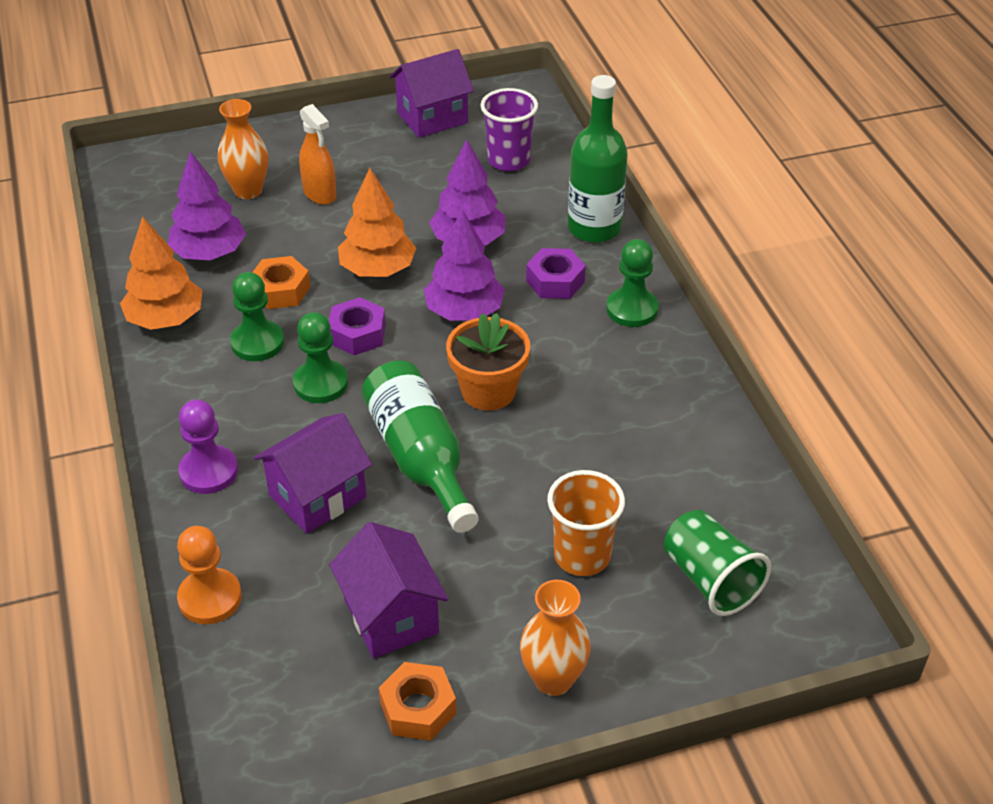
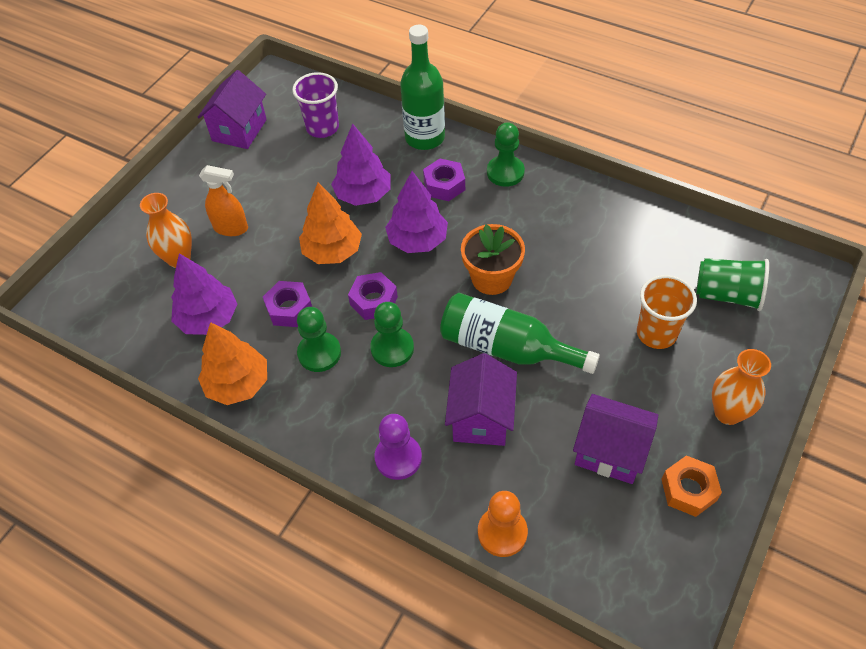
camera: 40 degrees left, 10 degrees up
orange nut [252,256,310,309] -> purple nut [263,281,312,327]

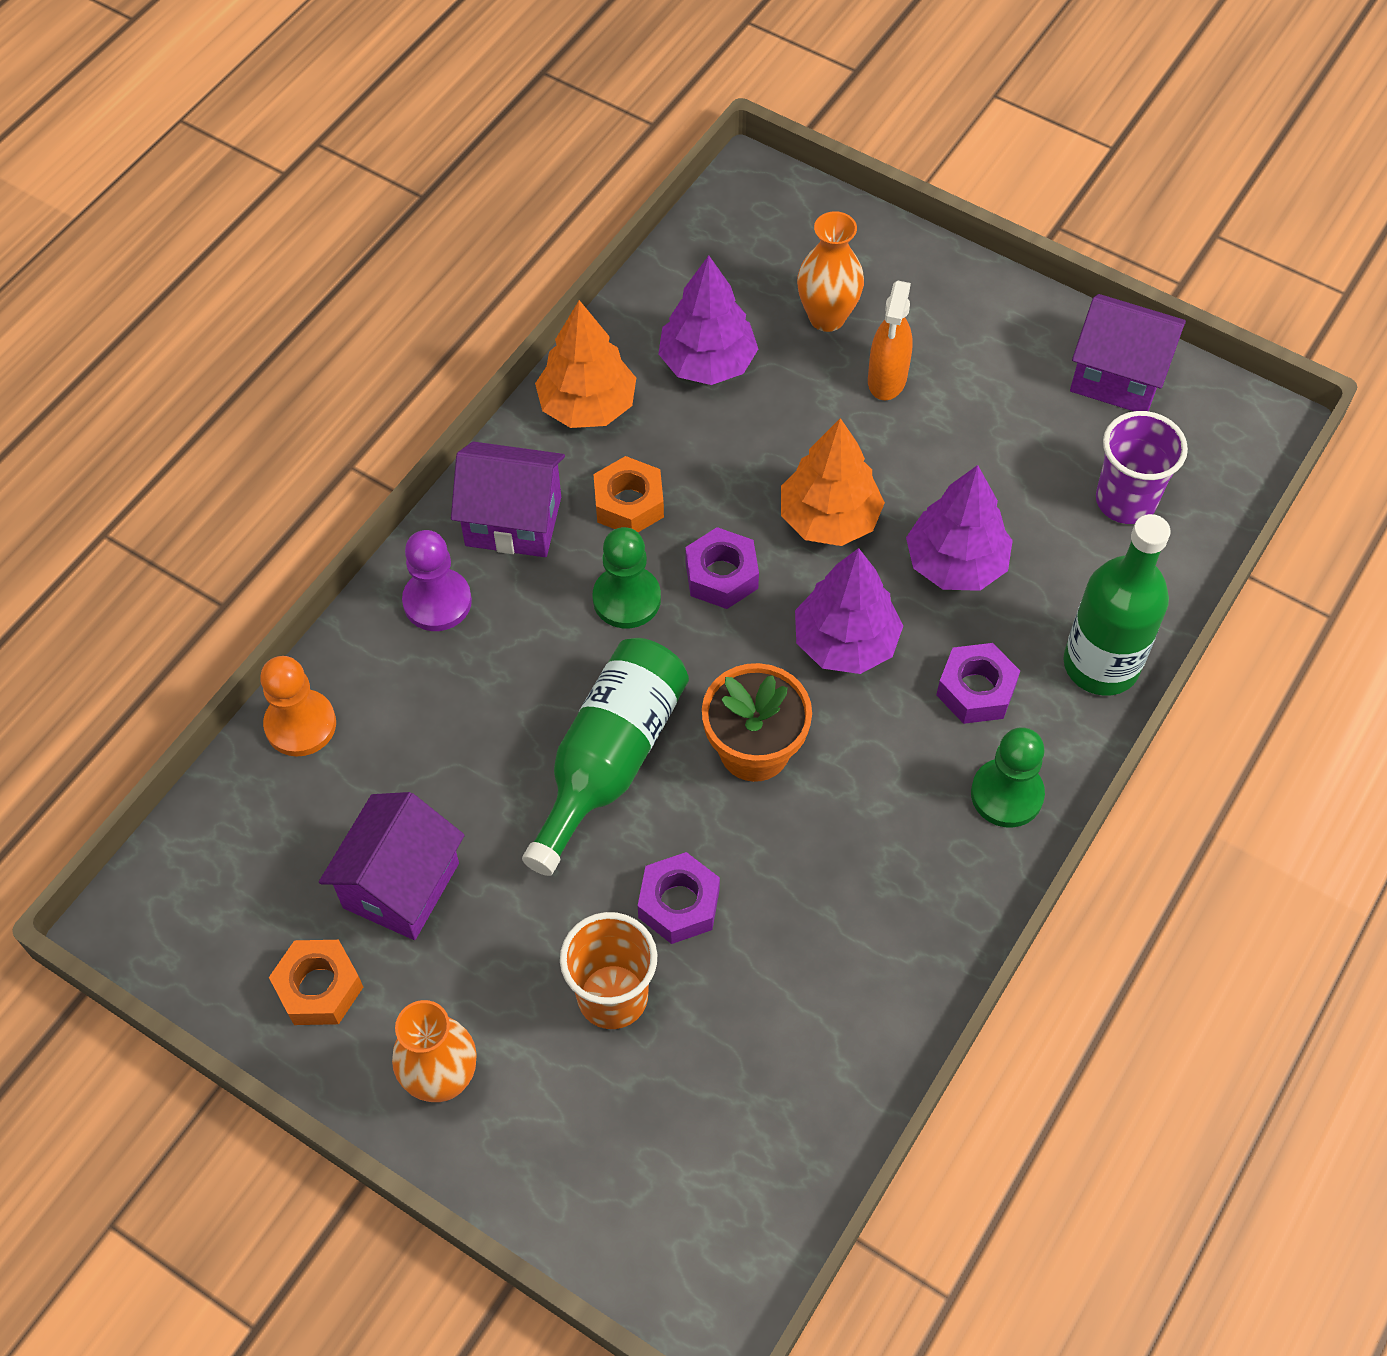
camera: 90 degrees right, 5 degrees up
purple nut [263,281,312,327] -> purple nut moved to [638,852,720,944]
green pawn [297,307,341,372] -> orange nut [593,456,664,532]
purple house [445,353,517,446] -> purple house moved to [451,442,565,557]
green cup [696,258,769,311] -> none

